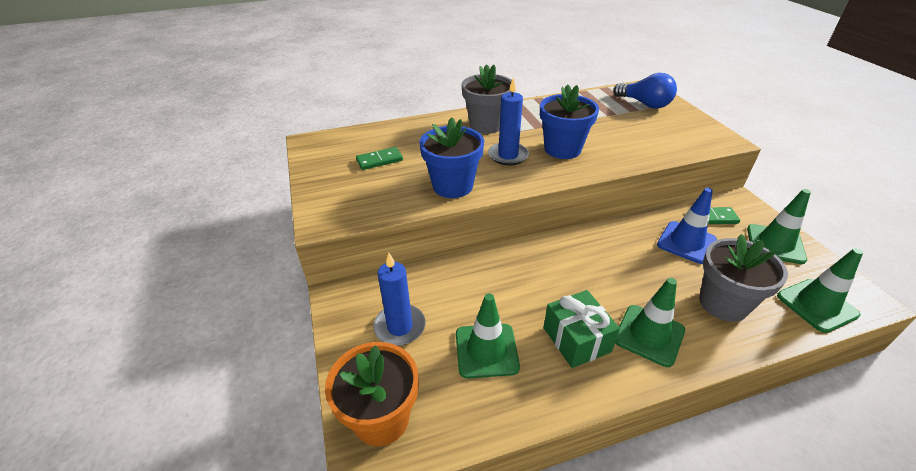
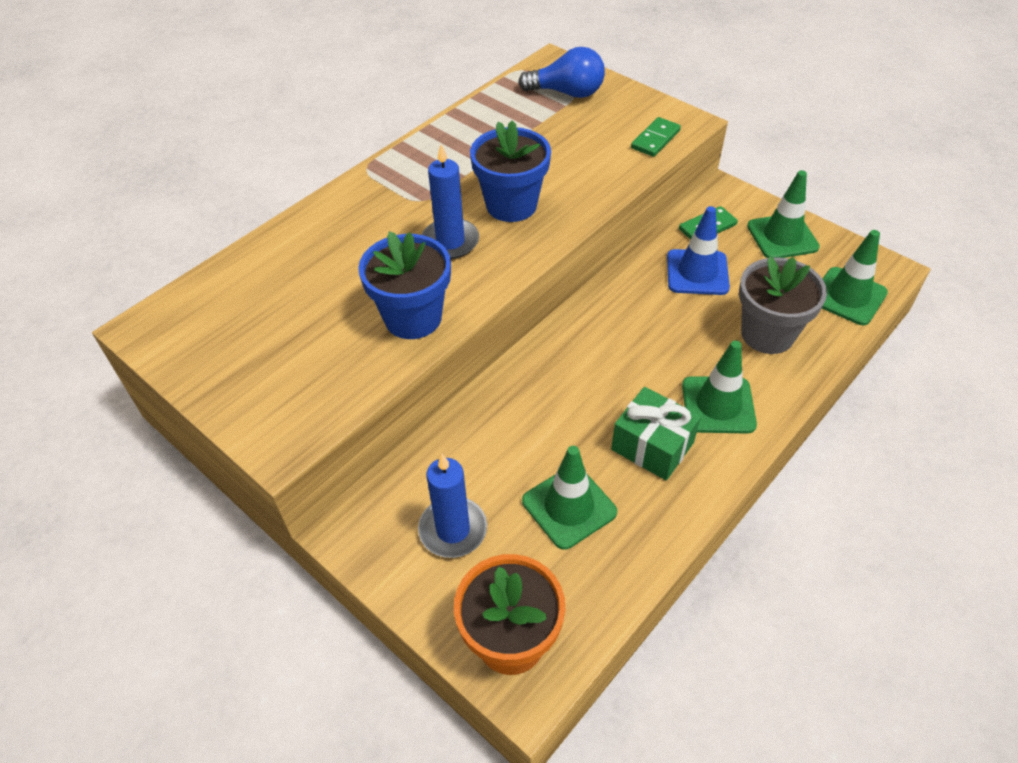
camera: 30 degrees left, 10 degrees up
green domino [356,147,403,170] -> green domino moved to [631,117,681,157]
grey flower pot [462,64,512,134] -> none

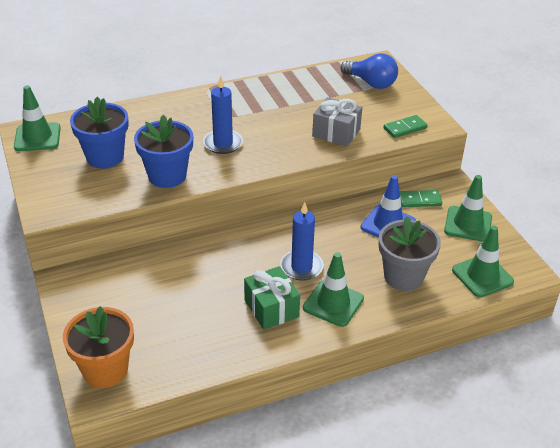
camera: 25 degrees right, 10 degrees down
blue candle [418,454,487,558] -> blue candle moved to [280,202,324,281]
blue flower pot [470,120,551,222] -> blue flower pot moved to [70,97,129,168]
green traffic cone [522,446,617,550] -> green traffic cone moved to [14,85,61,151]
none -> grey gift [312,97,362,147]

